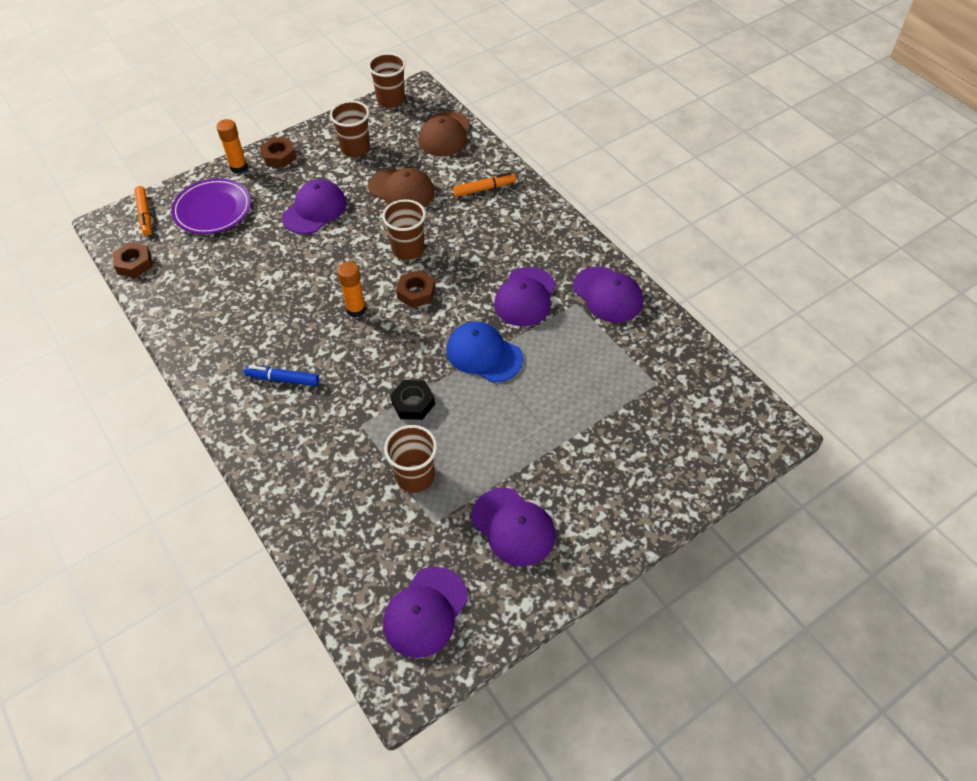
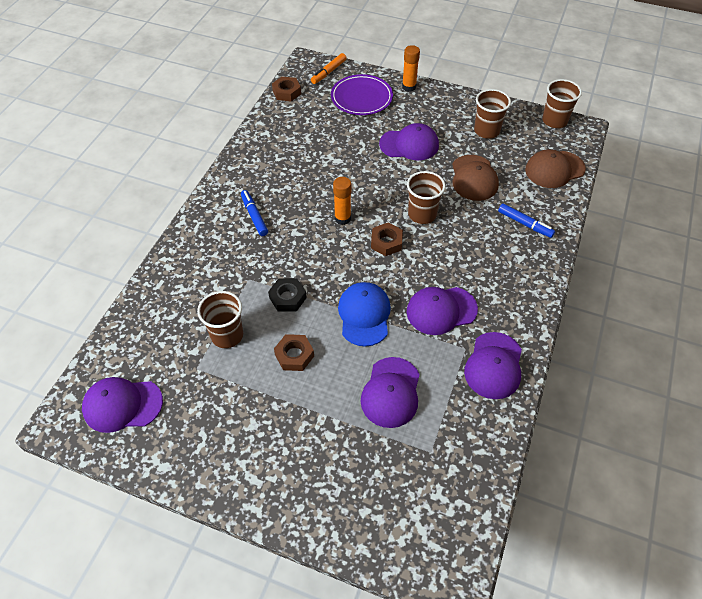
camera: 55 degrees right, 0 degrees up
brown nut [260,137,296,168] -> brown nut moved to [274,334,314,371]
orange marker [453,172,516,197] -> blue marker [498,203,555,238]
purple cap [471,488,555,566] -> purple cap moved to [361,357,420,428]

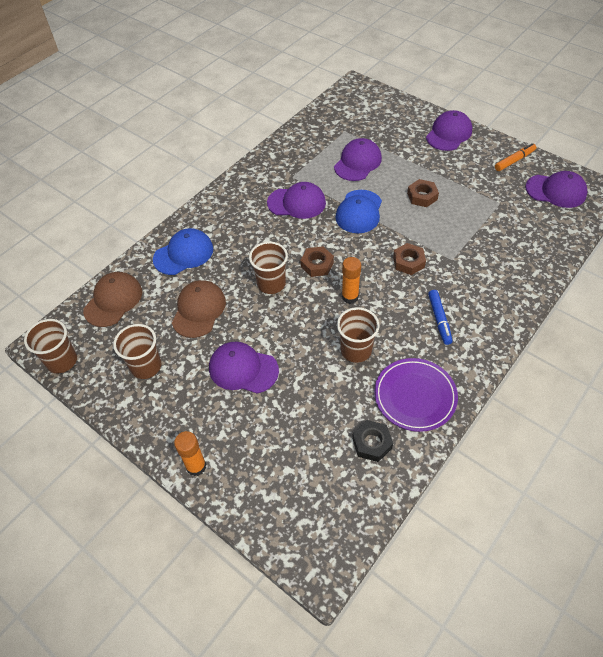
camera: 160 degrees left, 0 degrees up
brown cup [197,291,243,348] -> brown cup moved to [337,307,379,363]
black nut [268,278,307,312] -> black nut moved to [352,420,393,462]
brown nut [272,76,301,101] -> brown nut moved to [393,243,426,275]
orange marker [311,53,346,84] -> orange marker moved to [495,143,536,171]
purple plate [331,74,393,115] -> purple plate moved to [374,358,458,432]
purple cap [464,332,522,399] -> purple cap moved to [426,110,472,151]
blue marker [498,203,555,238] -> blue cap [153,228,213,275]
brown cap [525,149,586,188] -> brown cap turned 60 degrees counterclockwise [83,272,142,327]

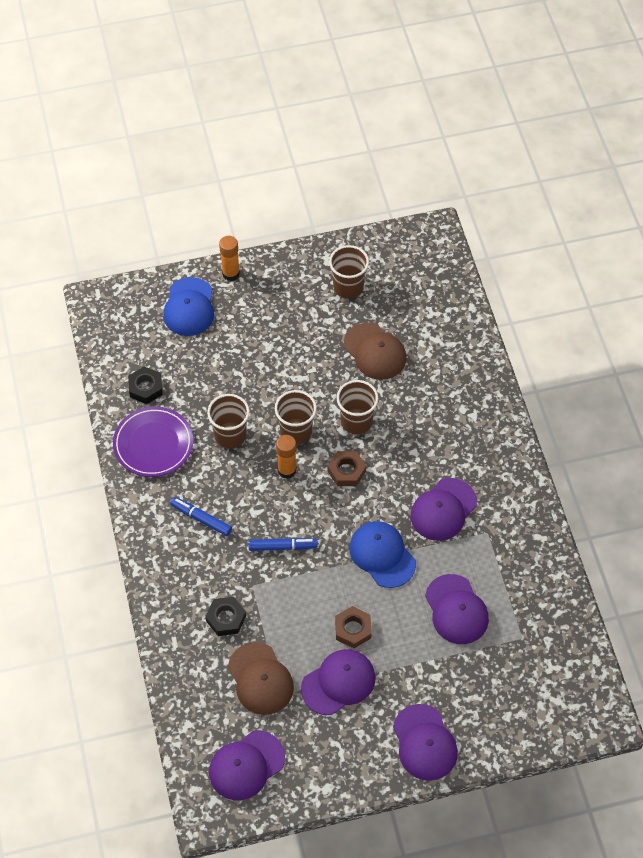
camera: 125 degrees right, 5 degrees up
brown cup [24,319,77,373] -> brown cup moved to [275,390,317,445]
brown cap [83,272,142,327] -> brown cap moved to [228,642,294,715]
blue cap [153,228,213,275] -> blue cap moved to [163,277,214,336]
purple cap [209,341,279,394] -> purple cap moved to [301,649,375,715]
brown nut [393,243,426,275] -> blue marker [248,538,318,551]
orange marker [495,143,536,171] -> none
none -> black nut [205,597,246,636]

